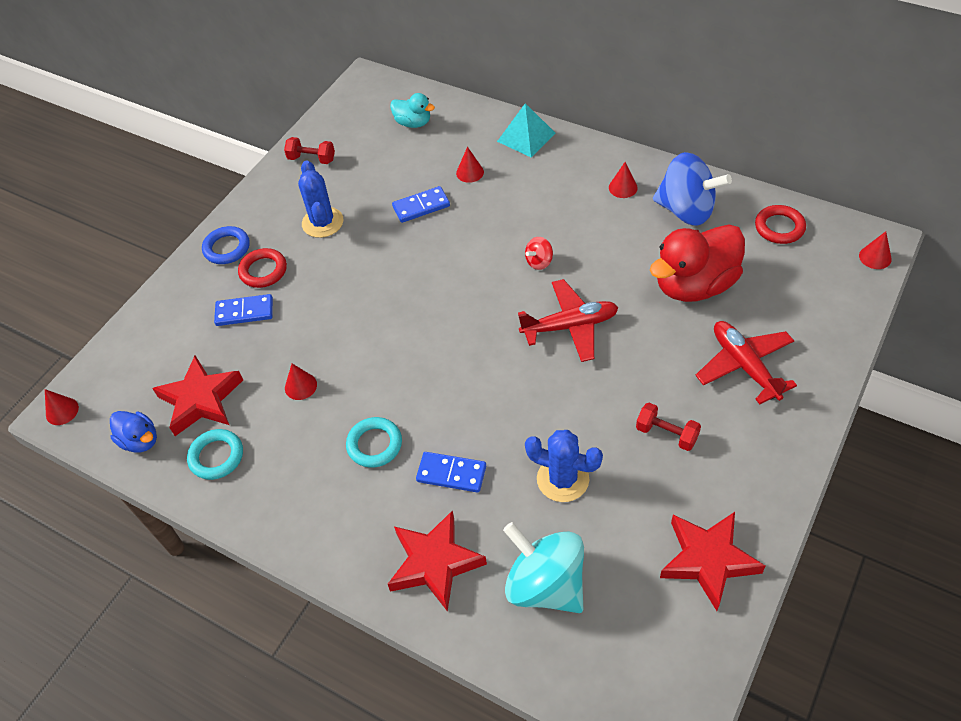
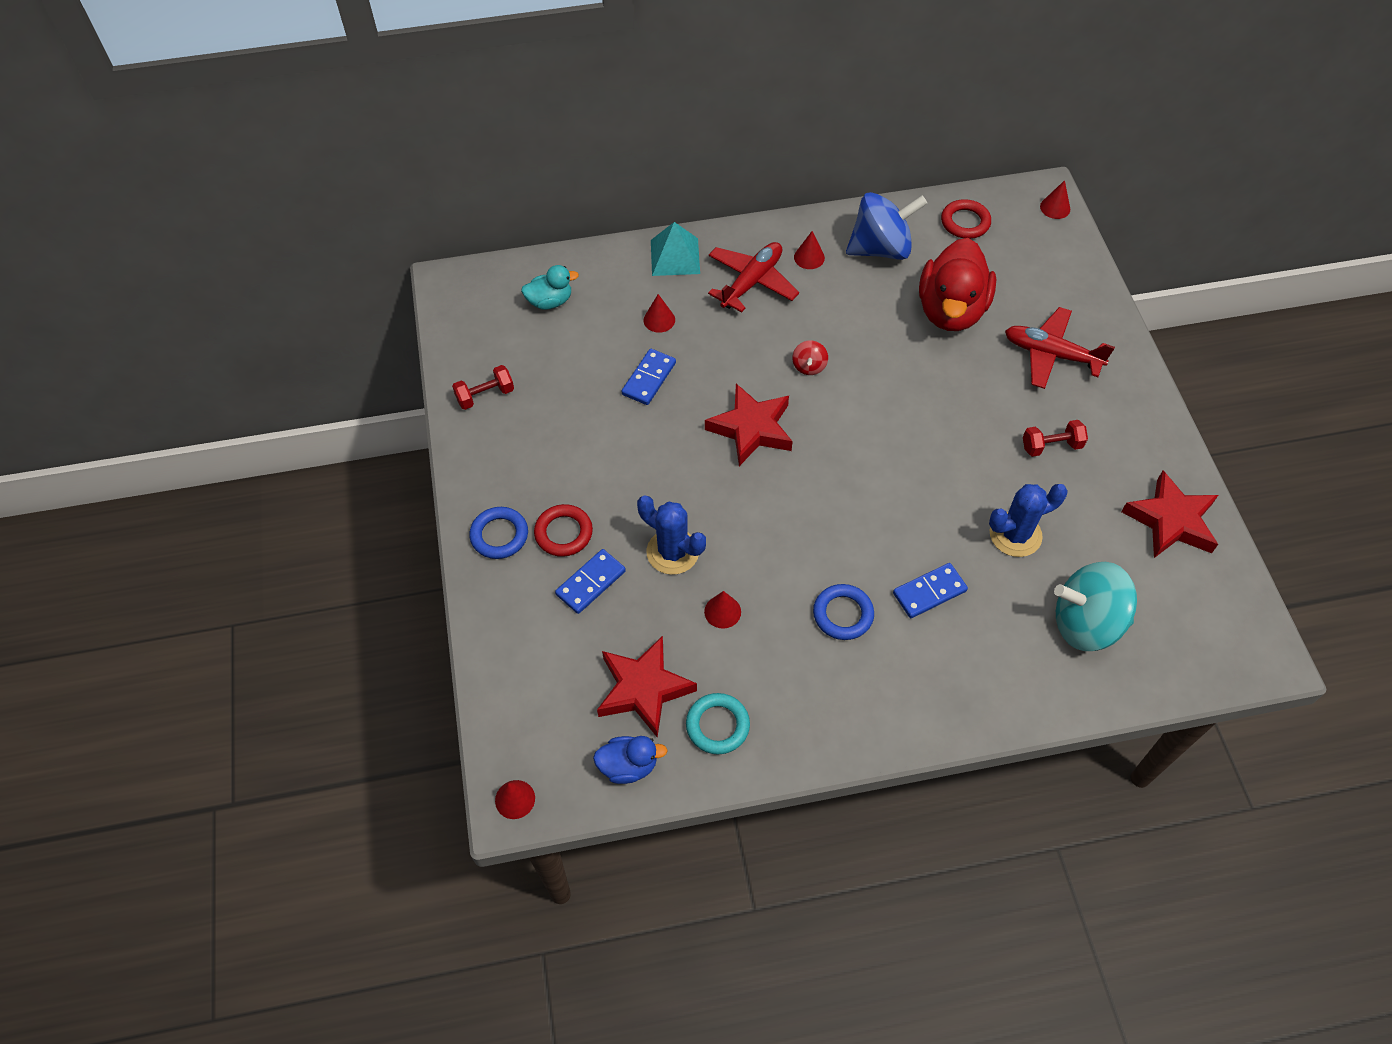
camera: 45 degrees left, 5 degrees up
blue cactus [298,160,344,238] -> blue cactus moved to [637,495,706,575]
turquoise ring [346,417,402,468] -> blue ring [813,584,874,640]
red star [388,510,487,612] -> red star moved to [705,383,793,466]
red plane [518,279,619,362] -> red plane moved to [708,242,799,313]

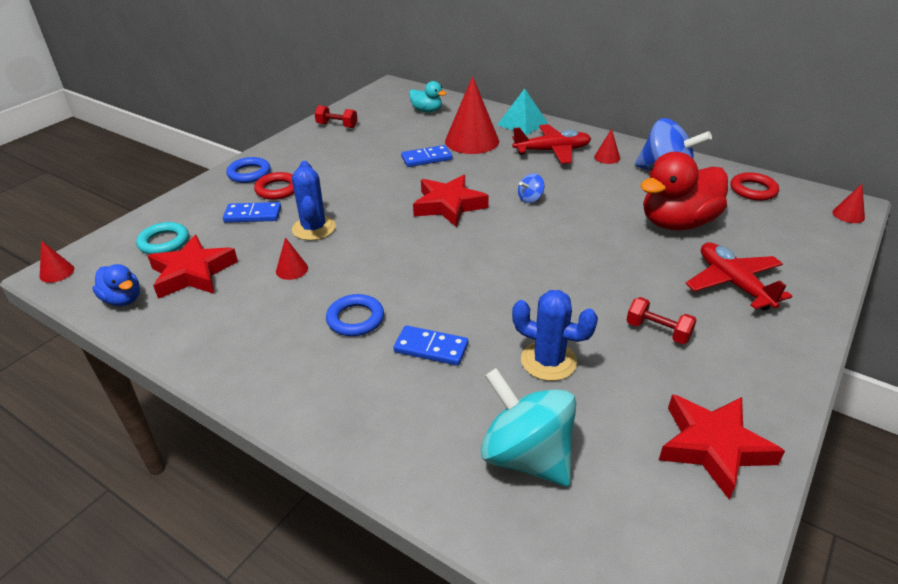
camera: 45 degrees right, 20 degrees down
red cone [644,294,675,333] -> red cone [445,76,499,154], size x2.22
turquoise ring [686,693,750,754] -> turquoise ring moved to [136,222,189,254]
red spinning top [792,340,828,375] -> blue spinning top [518,173,544,203]

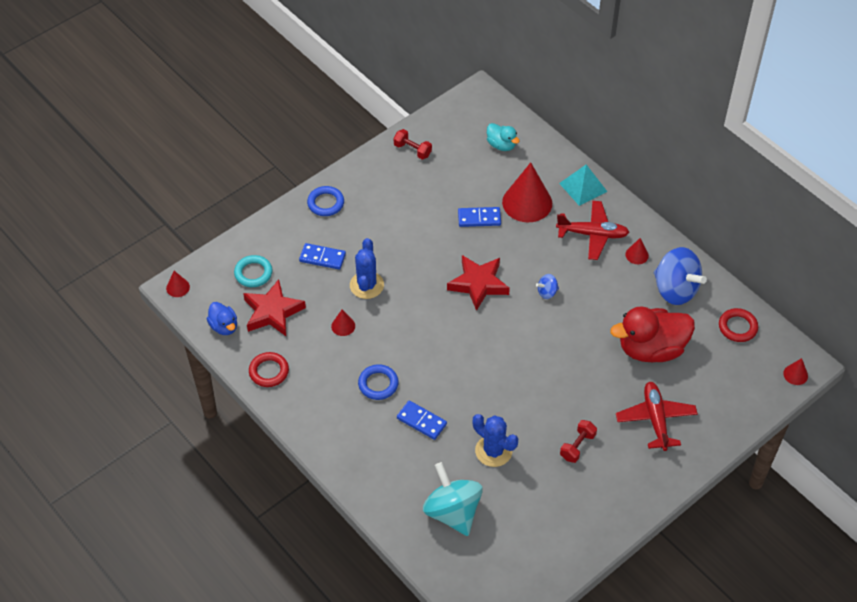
camera: 15 degrees right, 15 degrees up
red ring [254,172,294,200] -> red ring moved to [249,352,289,387]
red dumbbell [626,297,697,344] -> red dumbbell turned 75 degrees clockwise [560,420,597,463]
red star [659,394,785,500] -> none

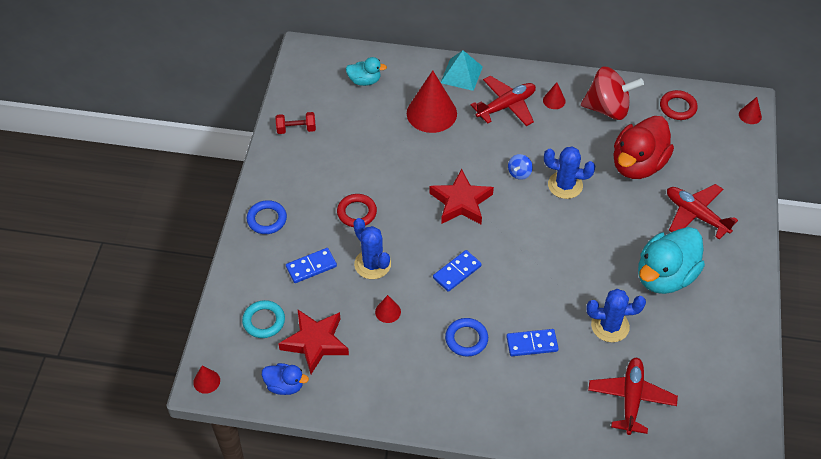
camera: 40 degrees left, 0 degrees up
red ring [249,352,289,387] -> red ring moved to [337,194,377,227]
turquoise spinning top [423,462,483,536] -> red plane [588,357,678,435]
blue domino [458,207,501,227] -> blue domino moved to [433,250,482,292]
red dumbbell [560,420,597,463] -> turquoise duck [638,227,705,294]
blue spinning top [654,247,707,305] -> red spinning top [581,66,644,120]
none -> blue cactus [544,146,595,199]

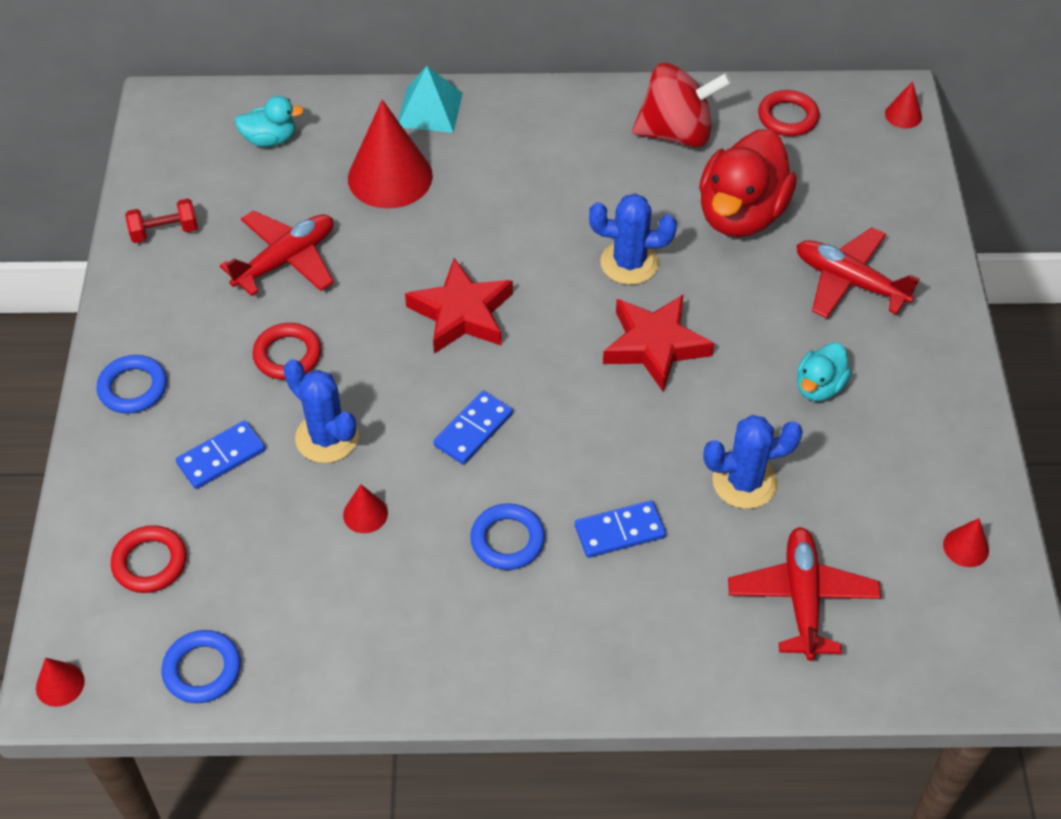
camera: 10 degrees left, 0 degrees up
turquoise ring [242,300,285,338] -> red ring [111,525,187,593]
blue duck [262,363,309,395] -> blue ring [162,630,241,703]
red star [278,310,349,374] -> red star moved to [603,294,714,392]
red plane [470,76,536,126] -> red plane moved to [220,210,334,296]
blue spinning top [508,154,533,180] -> none
red cone [543,82,566,109] -> red cone moved to [943,518,989,567]
turquoise duck [638,227,705,294] -> turquoise duck [797,343,851,401], size x0.51

